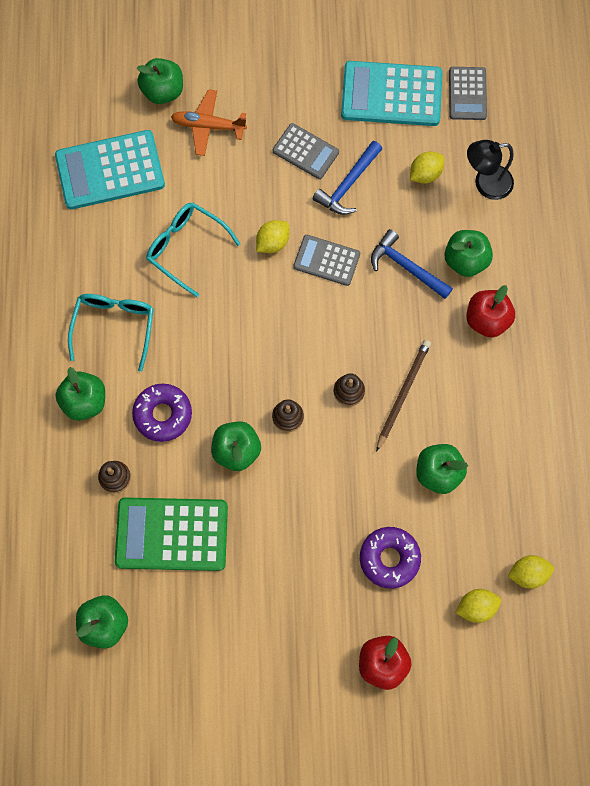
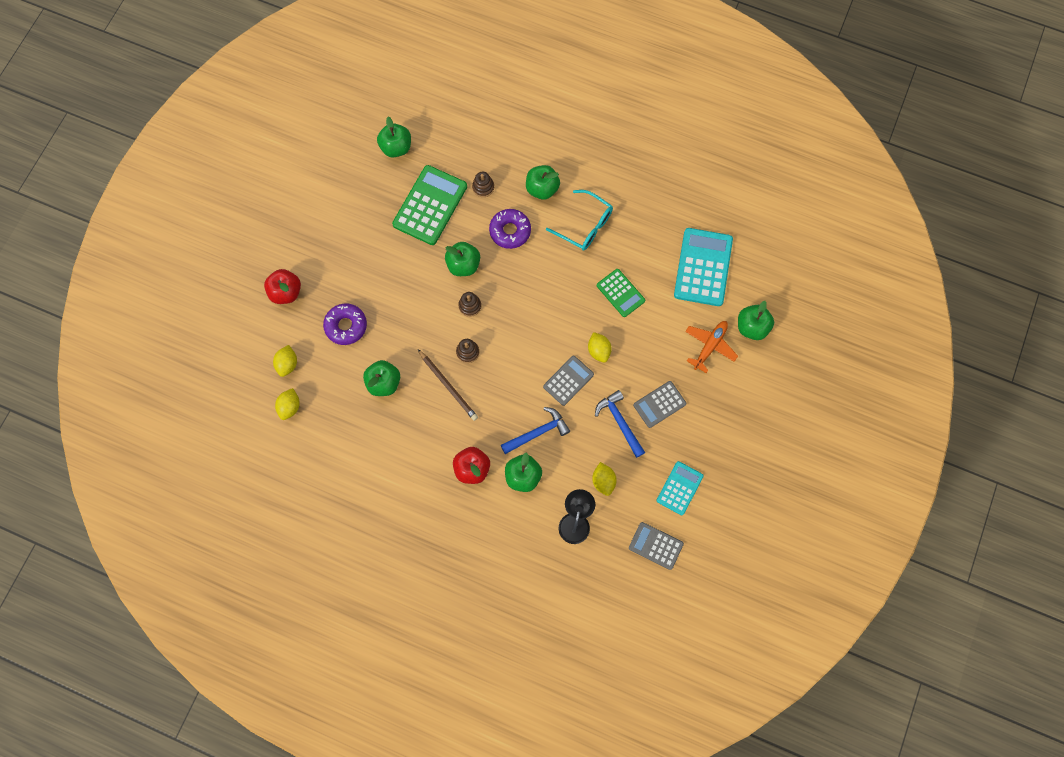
camera: 115 degrees right, 0 degrees up
turquoise glasses [147,203,240,297] -> green calculator [597,269,645,317]
turquoise calculator [341,61,442,126] -> turquoise calculator [657,461,704,515], size x0.58

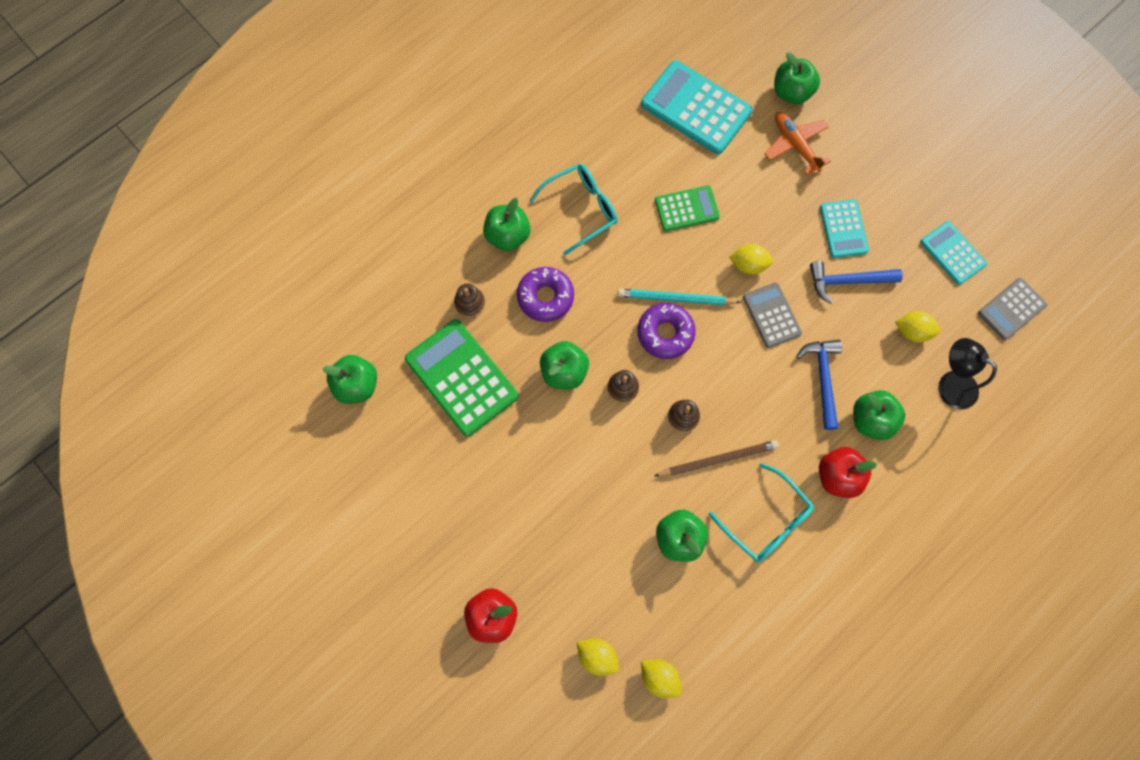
camera: 65 degrees left, 0 degrees up
purple donut [323,303,367,345] -> purple donut moved to [637,303,696,359]
grey calculator [633,381,686,428] -> turquoise calculator [820,200,869,258]
none -> turquoise pencil [618,289,741,305]
none -> turquoise glasses [708,463,814,563]

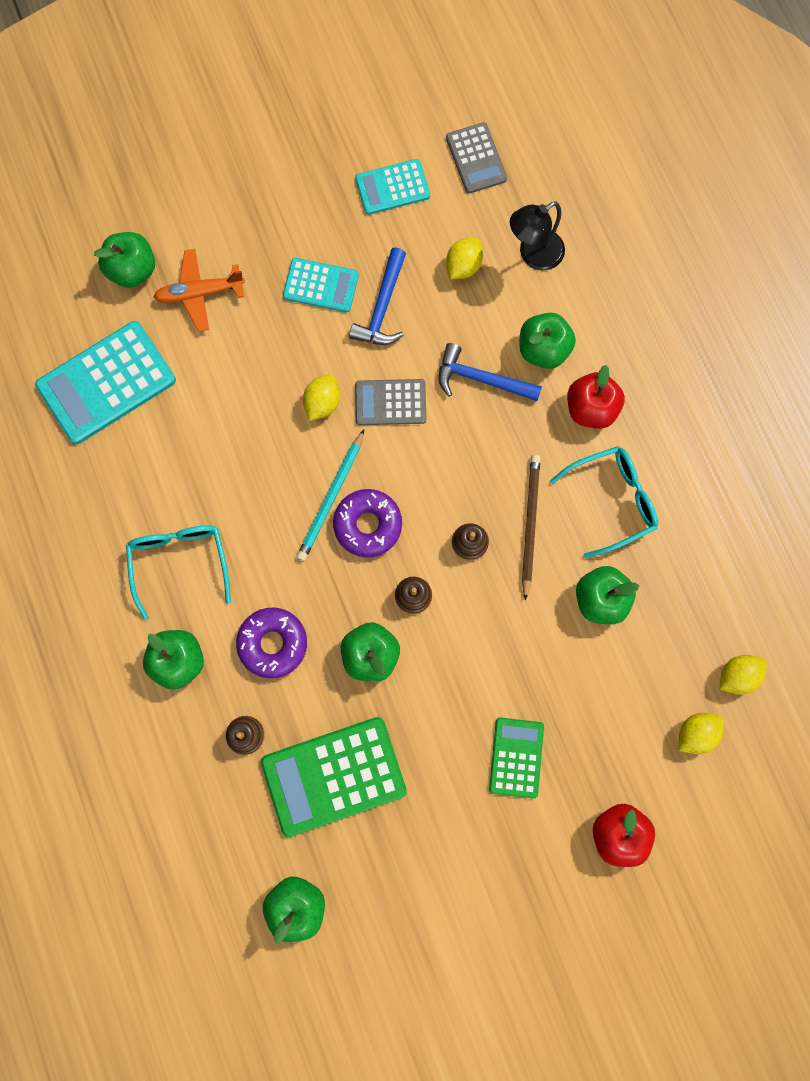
camera: 70 degrees left, 5 degrees up
green calculator [655,186,720,231] -> green calculator moved to [489,717,544,799]

